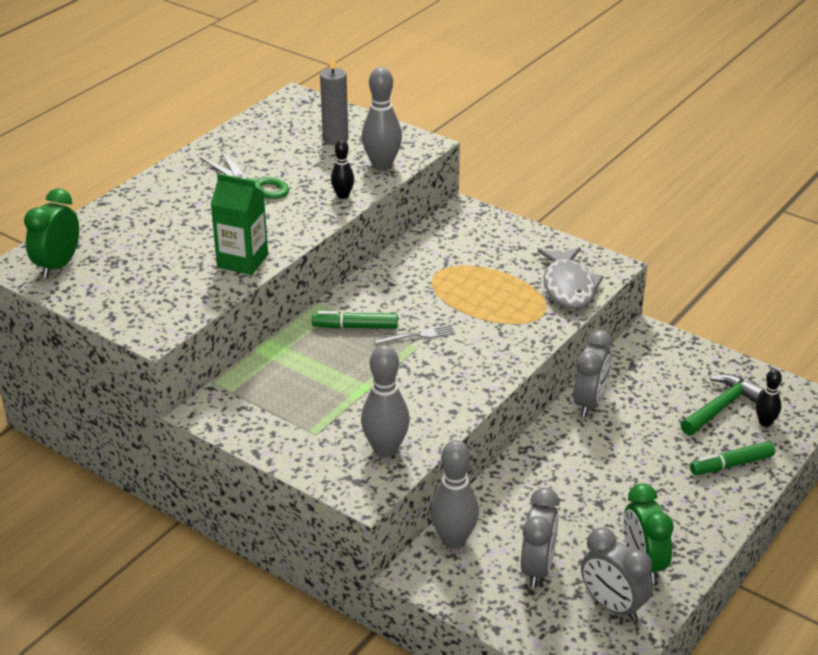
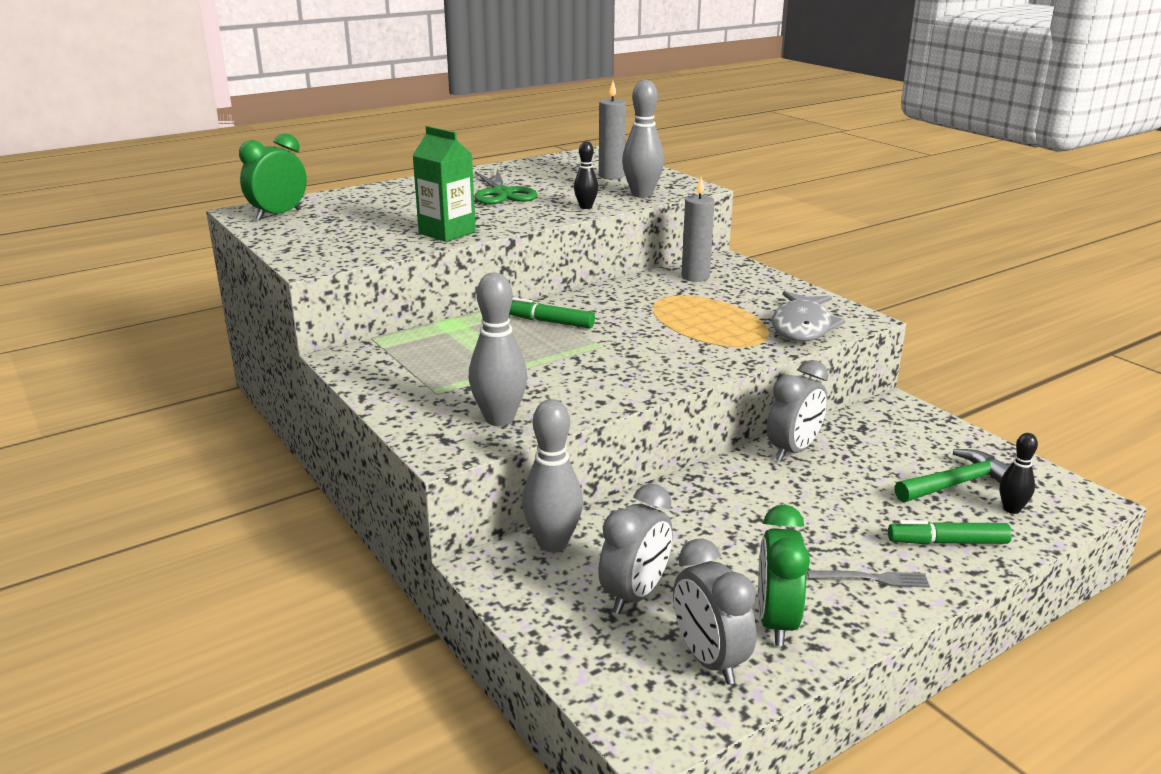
camera: 20 degrees right, 10 degrees down
grey fork [374,325,455,345] -> grey fork moved to [807,571,930,588]
none -> grey candle [681,177,715,282]

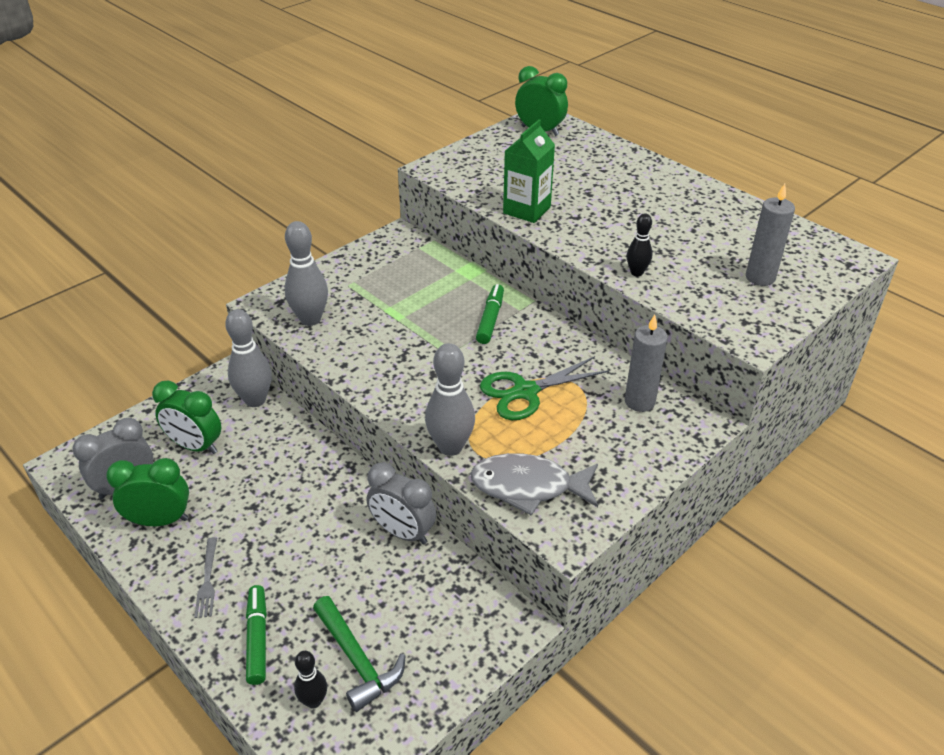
camera: 80 degrees right, 15 degrees up
green scissors [474,168,538,204] -> green scissors moved to [480,356,609,420]
grey clock [598,484,673,614] -> green clock [152,381,221,454]
grey bowling pin [622,80,664,198] -> grey bowling pin moved to [425,343,475,456]

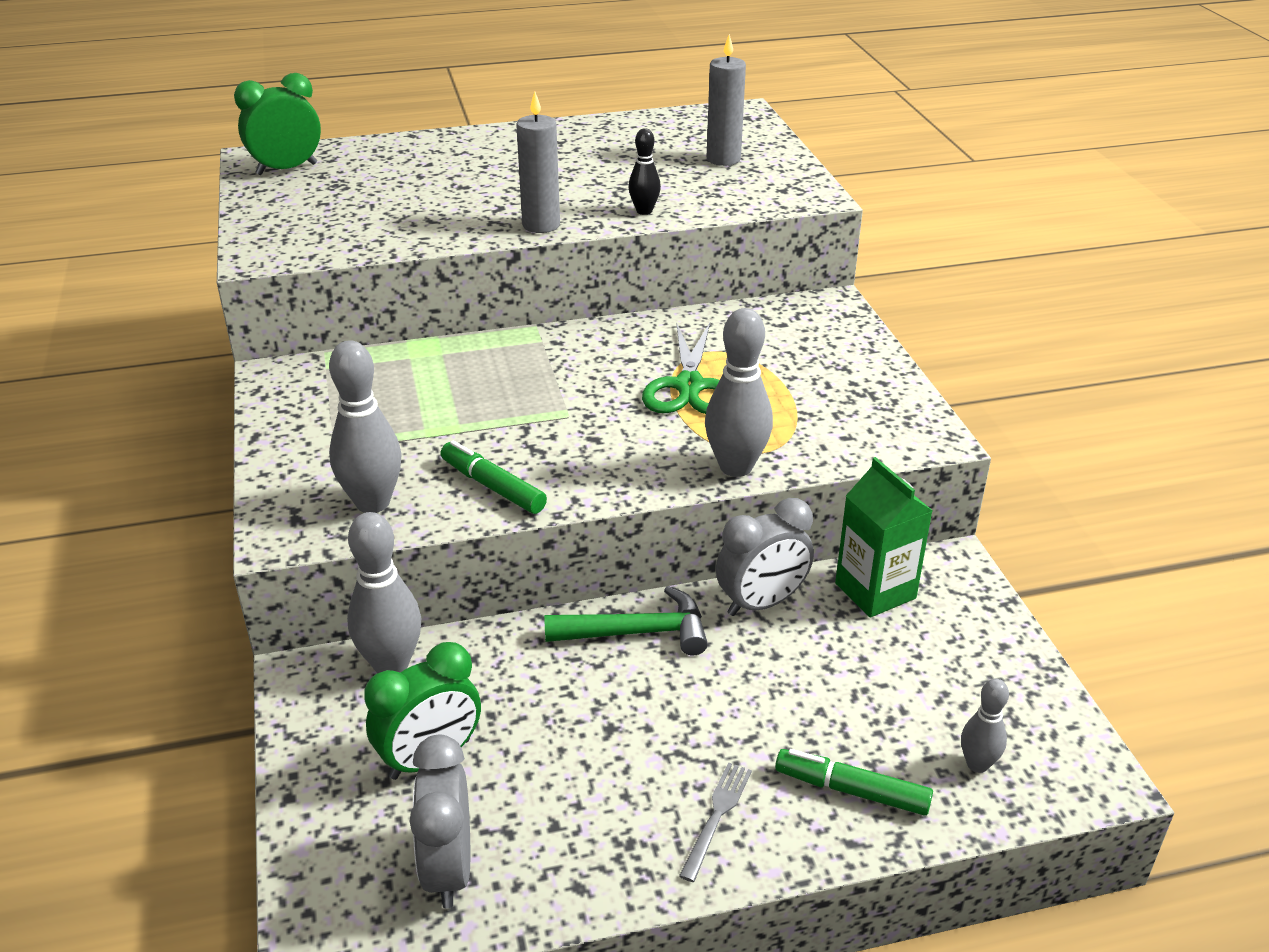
camera: 60 degrees left, 5 degrees down
green clock [106,458,189,526] -> none
grey fork [194,537,217,618] -> grey fork turned 90 degrees counterclockwise [679,762,752,882]
black bowling pin [294,651,327,709] -> grey bowling pin [961,679,1009,773]
green hammer [313,596,405,712] -> green hammer moved to [544,586,708,656]
grey fish [470,453,598,516] -> none
green marker [476,284,504,344] -> green marker moved to [440,440,547,514]
green carton [503,119,555,223] -> green carton moved to [835,457,933,618]
grey candle [625,315,668,412] -> grey candle moved to [516,91,560,233]

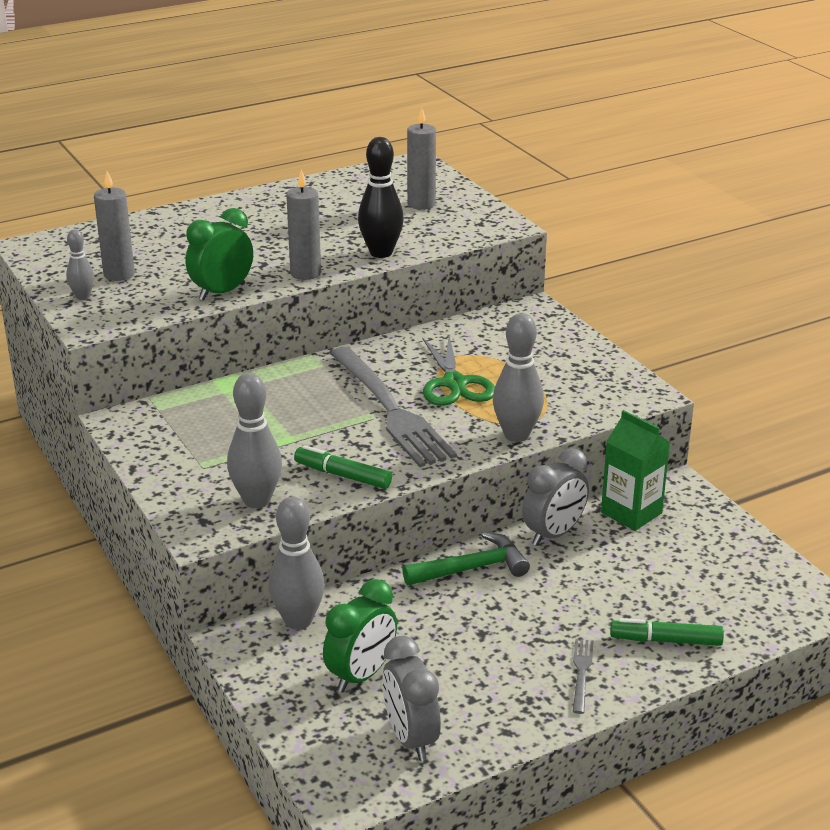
camera: 15 degrees left, 5 degrees down
green clock [234,73,321,175] -> green clock moved to [186,208,253,301]
black bowling pin [629,128,661,215] -> black bowling pin [358,137,404,258], size x1.76
grey bowling pin [961,679,1009,773] -> grey bowling pin moved to [66,229,94,300]
none -> grey candle [94,171,135,281]
none -> grey fork [330,347,457,467]

